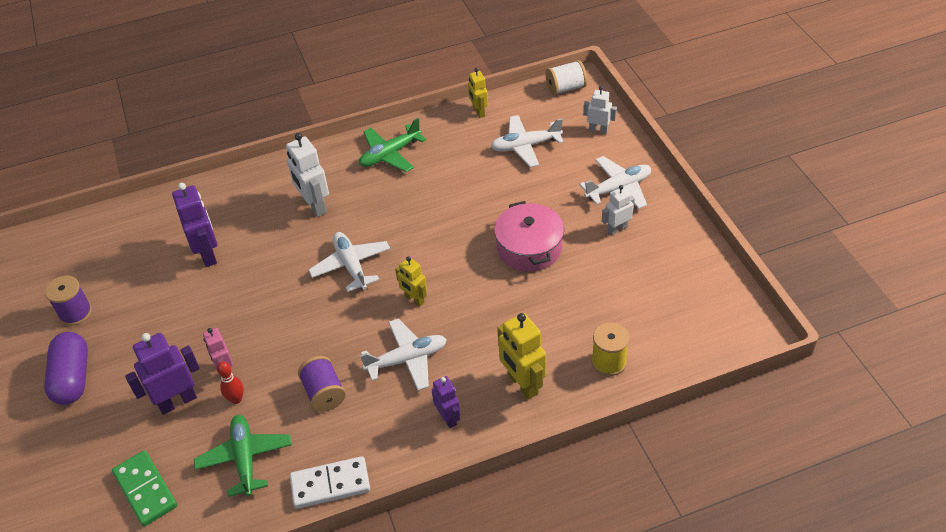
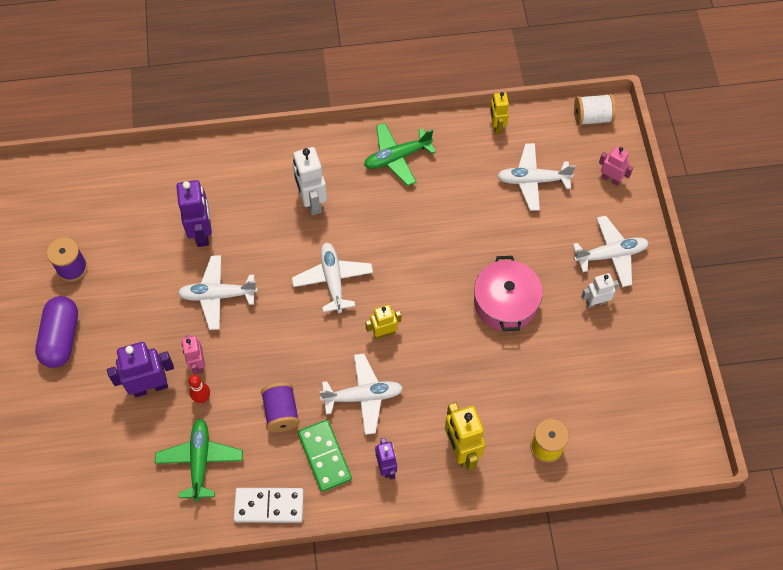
camera: 10 degrees right, 15 degrees up
green domino [112,450,177,526] -> green domino moved to [298,420,352,492]
yellow robot [395,256,427,307] -> yellow robot turned 105 degrees clockwise [365,305,401,339]
white robot [583,86,617,134] -> pink robot [599,146,633,186]
none -> white plane [178,255,258,330]

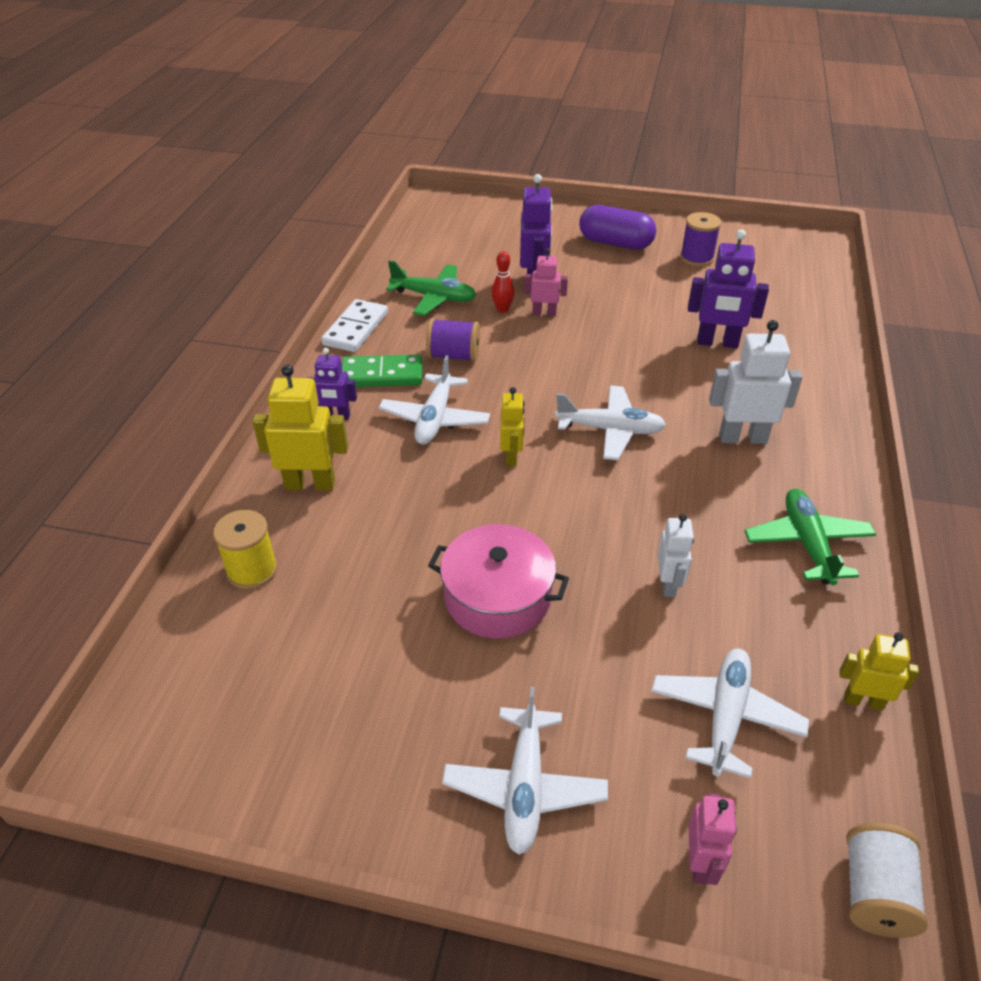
camera: 110 degrees right, 20 degrees down
white plane [178,255,258,330] -> none
white robot [581,273,619,308] -> white robot moved to [658,514,694,597]
pink robot [599,146,633,186] -> pink robot turned 45 degrees counterclockwise [689,793,737,885]

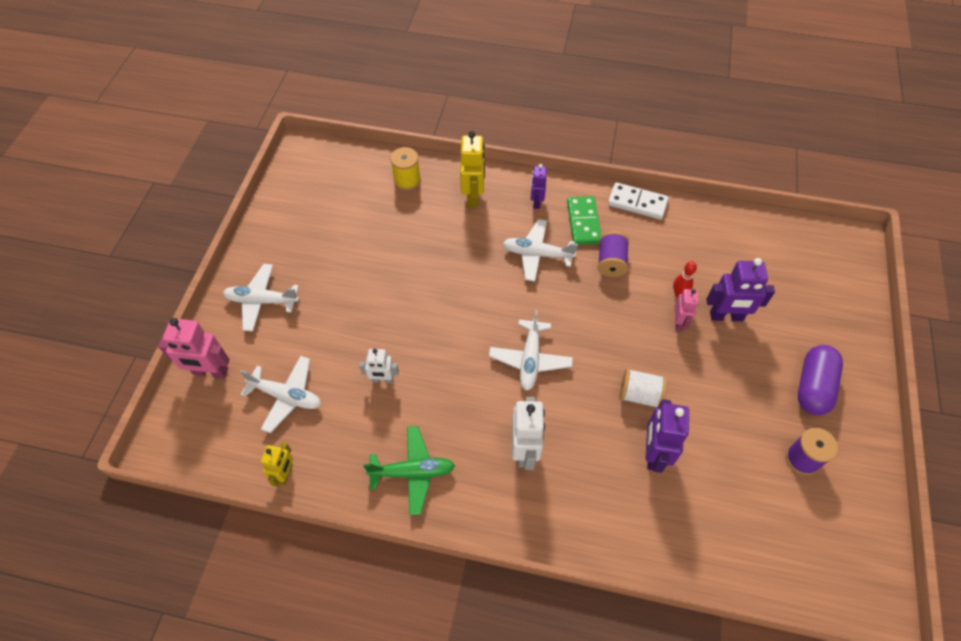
camera: 90 degrees right, 15 degrees up
green plane [386,260,476,316] -> none
pink pot [428,524,569,639] -> none
yellow robot [500,387,524,466] -> none
pink robot [689,793,737,885] -> pink robot [158,318,230,379], size x1.63
white spool [847,823,928,938] -> white spool moved to [619,368,667,408]

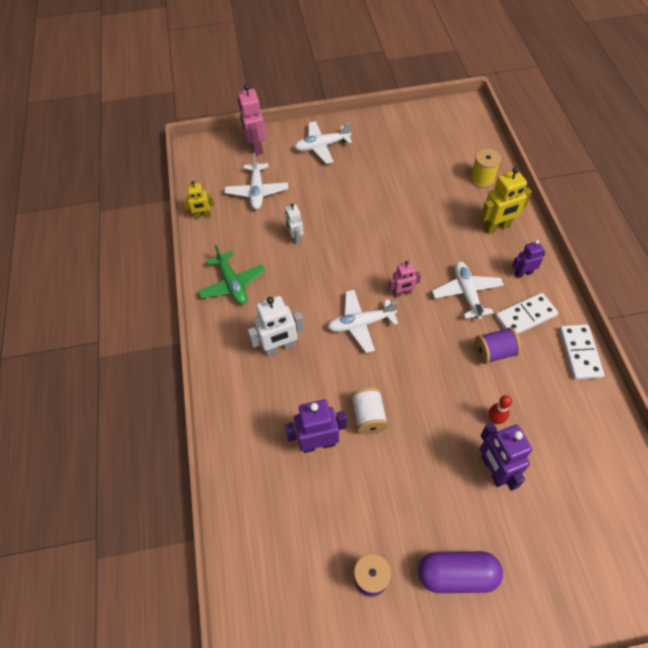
camera: 70 degrees right, 0 degrees up
white plane [223,264,299,332] -> white plane turned 90 degrees counterclockwise [294,121,352,164]
green domino [567,196,602,245] -> white domino [495,293,558,334]
pink robot [675,289,699,331] -> pink robot moved to [389,261,421,298]

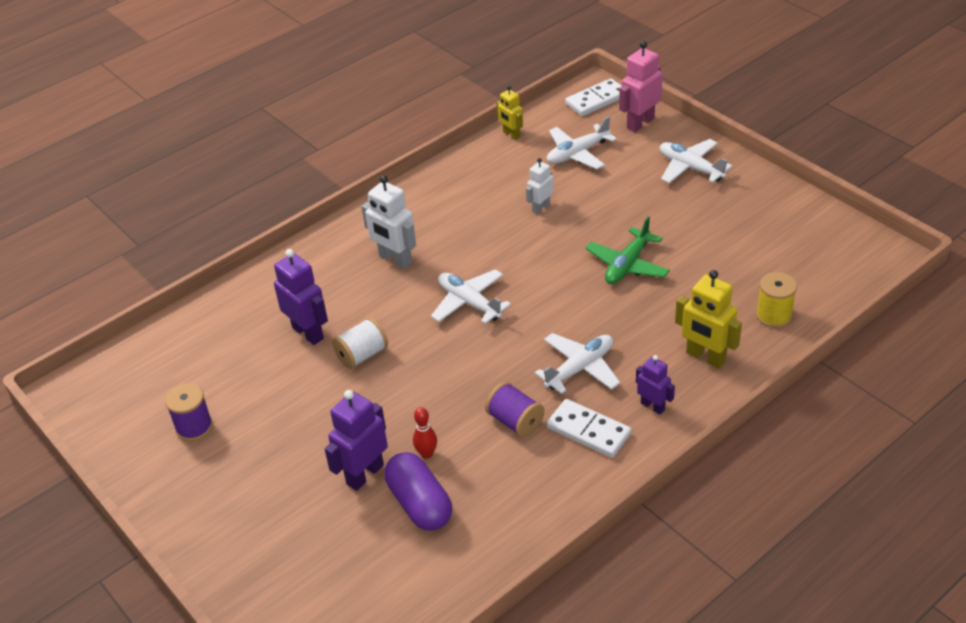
camera: 60 degrees right, 15 degrees down
green plane [198,245,266,304] -> green plane moved to [586,216,670,284]
pink robot [389,261,421,298] -> none
purple capsule [418,551,503,593] -> purple capsule moved to [384,452,452,531]
white domino [559,324,604,380] -> white domino moved to [565,78,622,116]

